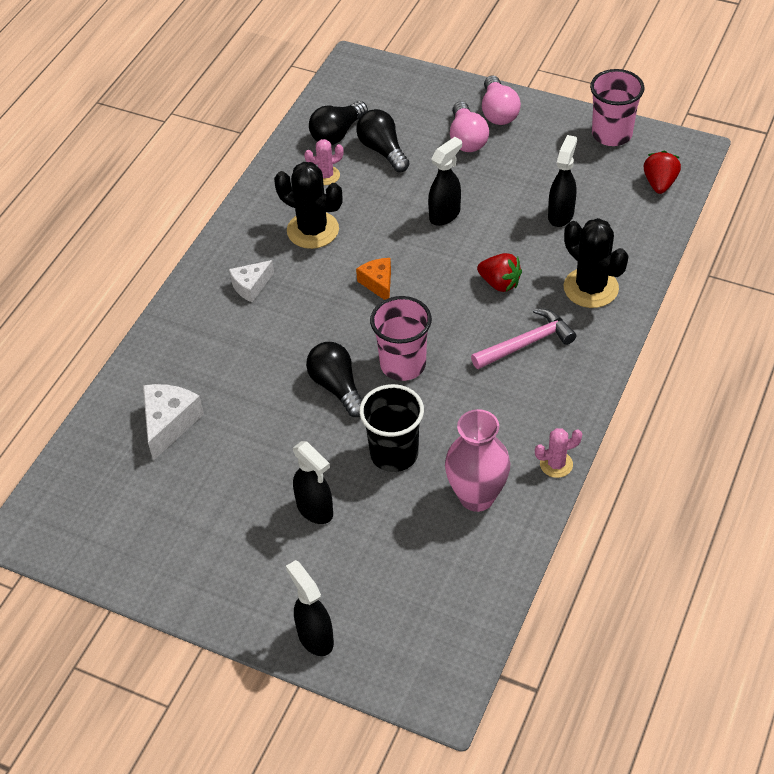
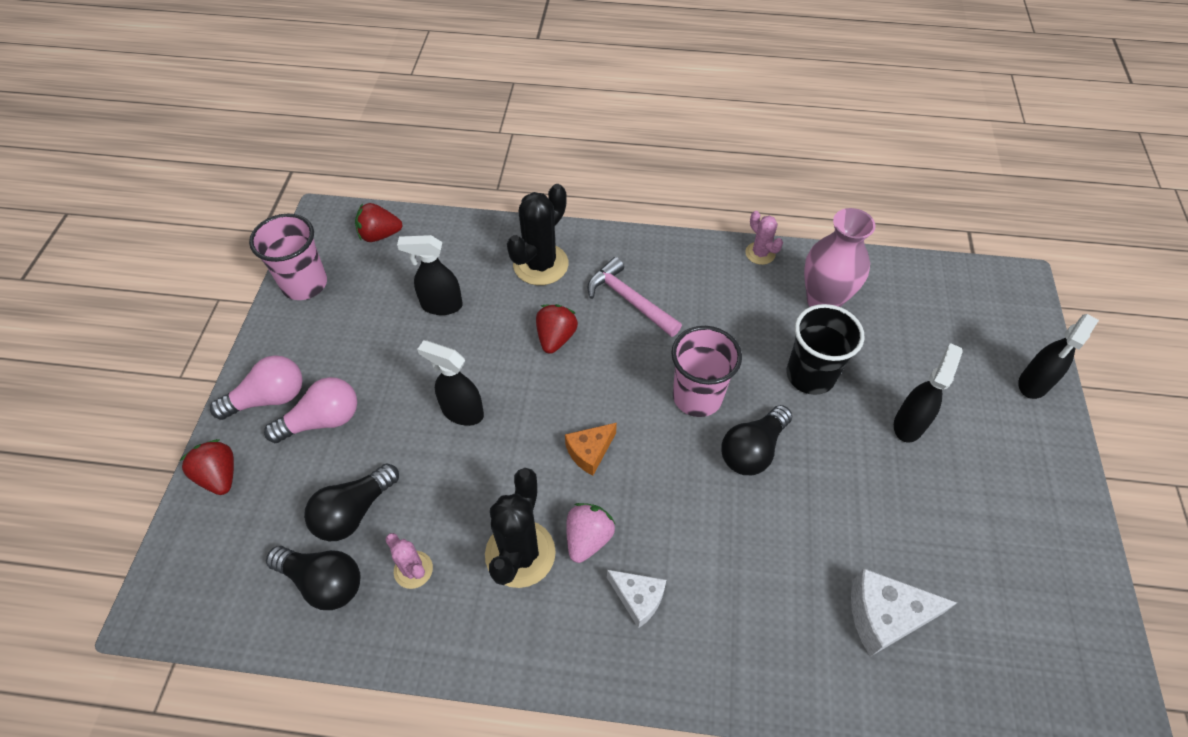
camera: 110 degrees left, 5 degrees up
none -> red strawberry [180,439,234,495]
none -> pink strawberry [566,503,615,563]

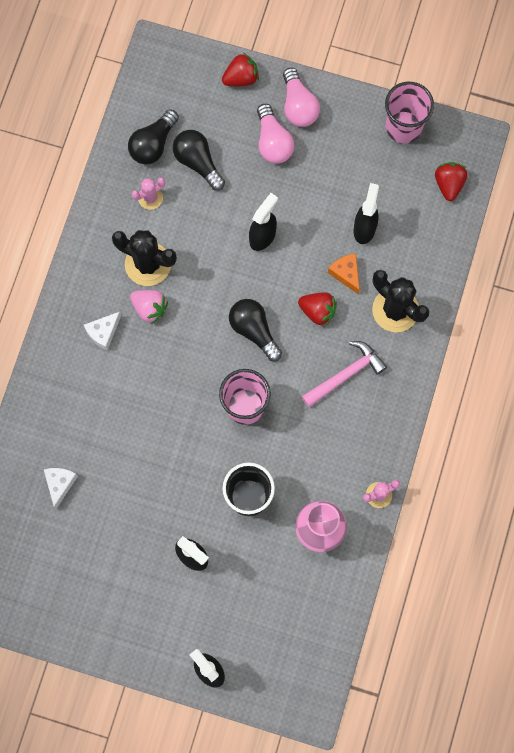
camera: 100 degrees right, 20 degrees up
orange cheese [565,423,617,476] -> orange cheese moved to [328,254,360,295]
black light bulb [722,405,792,475] -> black light bulb moved to [229,299,282,361]
white cheese [851,568,957,657] -> white cheese [44,468,78,509], size x0.66

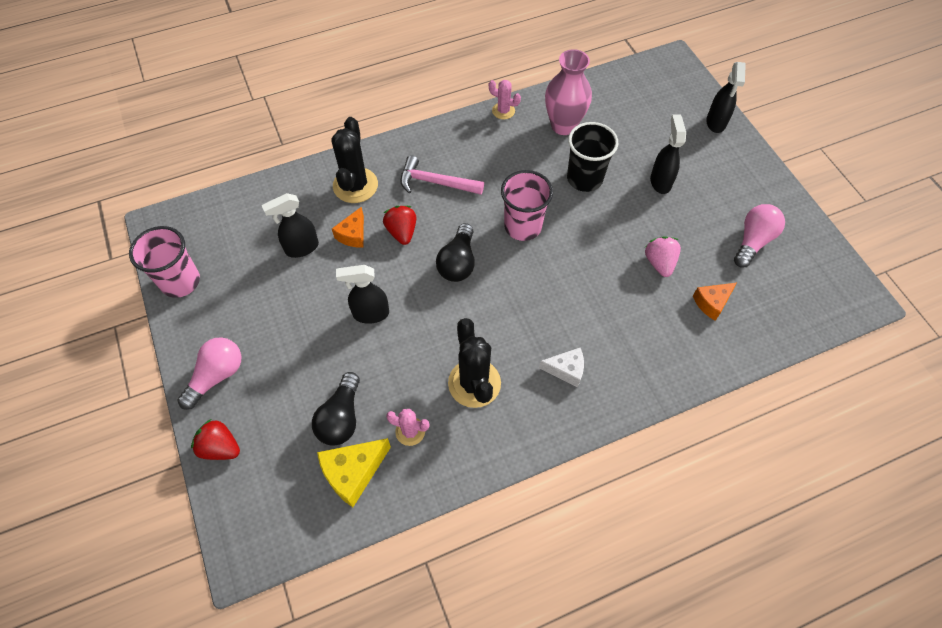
camera: 130 degrees left, 15 degrees down
white cheese [44,468,78,509] -> orange cheese [693,283,737,321]
black light bulb [128,109,179,164] -> yellow cheese [317,438,391,507]
pink strawberry [130,290,168,324] -> pink strawberry moved to [645,236,681,277]
pink light bulb [257,104,295,164] -> pink light bulb moved to [734,204,785,268]
red strawberry [435,162,468,201] -> none

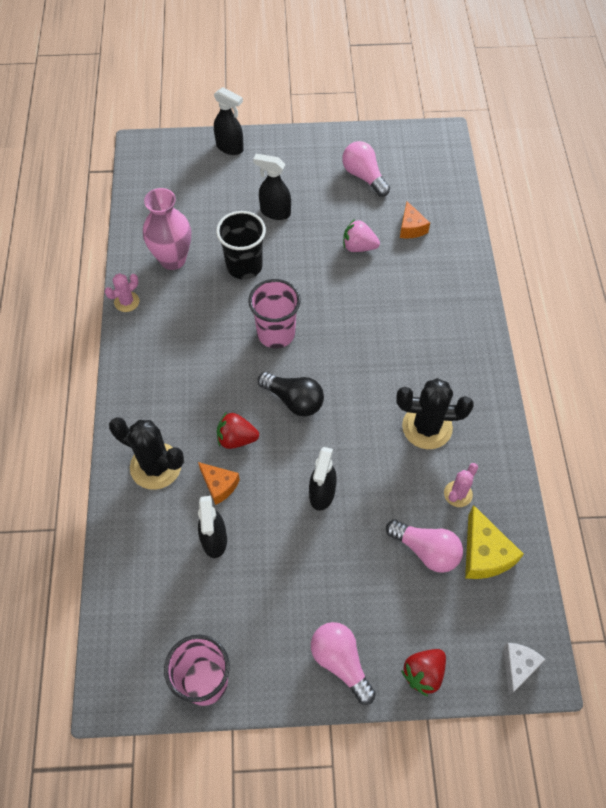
camera: 70 degrees left, 0 degrees up
black light bulb [312,372,360,446] -> pink light bulb [386,520,463,573]
pink hammer [400,156,484,195] -> none
white cheese [539,348,584,387] -> white cheese moved to [503,643,546,696]

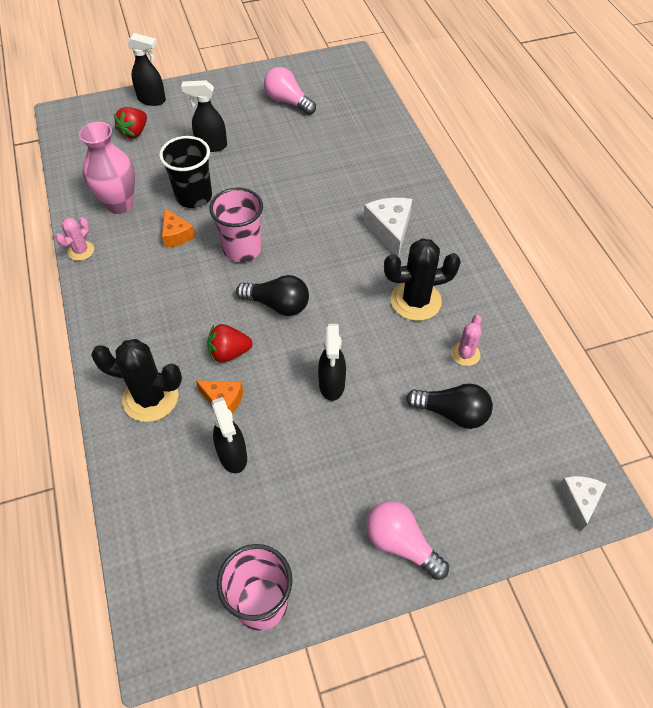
camera: 15 degrees left, 5 degrees down
pink strawberry [343,219,380,252] -> none
pink light bulb [386,520,463,573] -> black light bulb [406,383,493,429]
orange cheese [400,201,430,238] -> orange cheese moved to [162,208,195,248]
red strawberry [401,649,446,696] -> red strawberry moved to [114,107,147,139]
yellow cheese [465,505,524,579] -> none
none -> white cheese [363,198,412,257]

